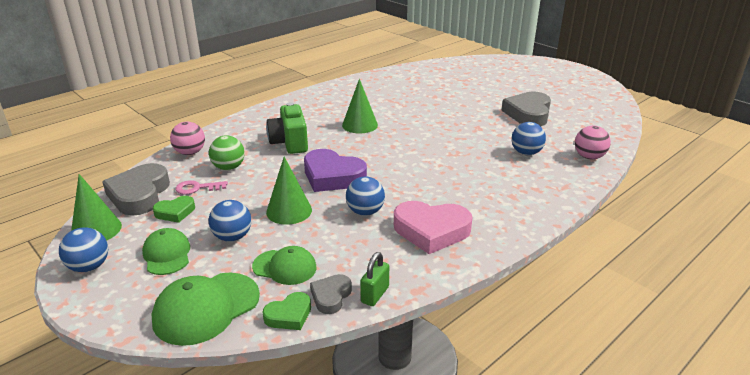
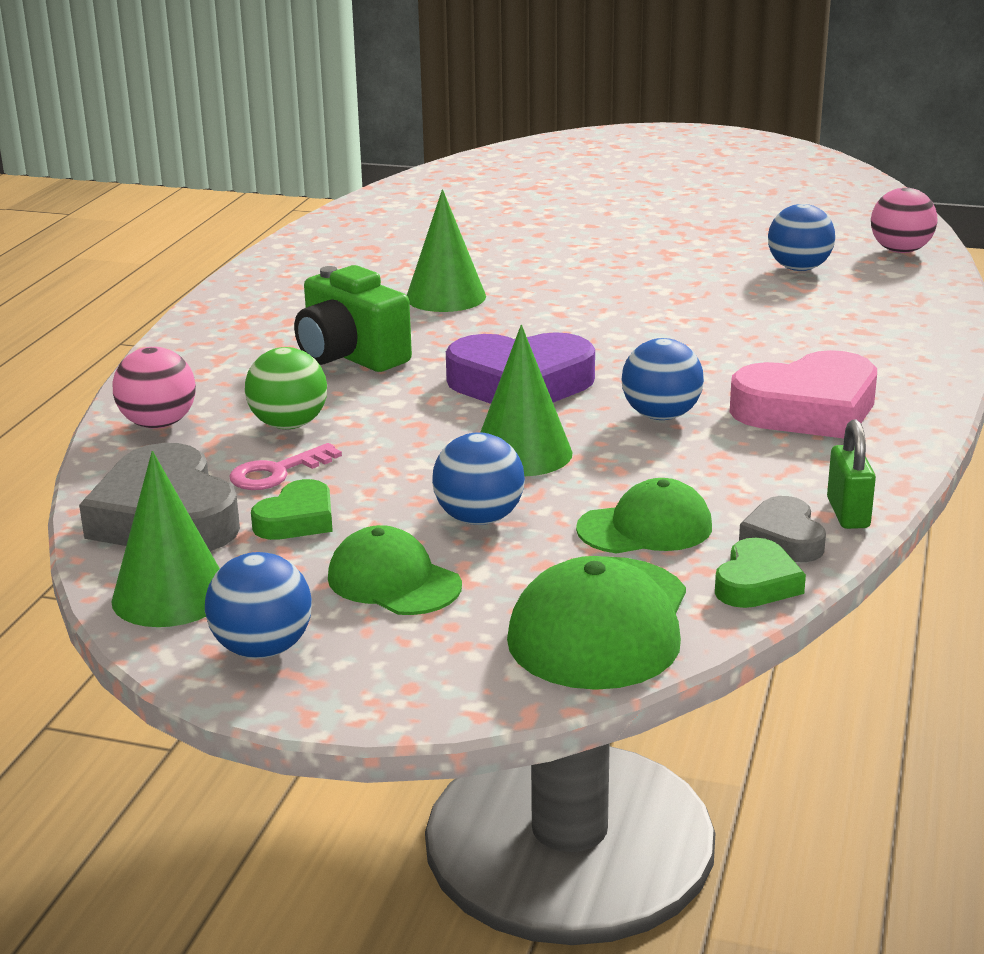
camera: 30 degrees left, 5 degrees down
grey heart [501,92,551,126] -> none

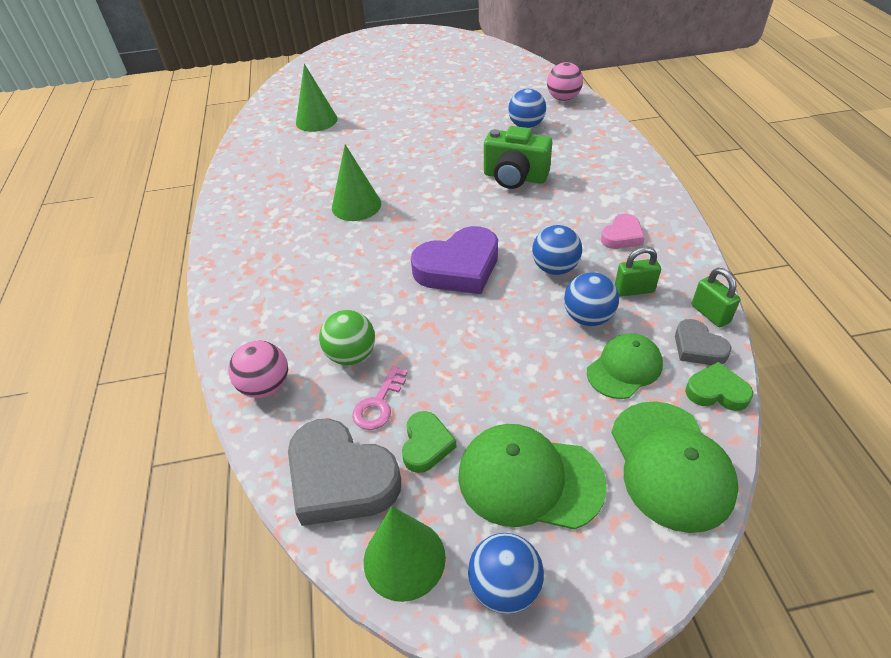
camera: 25 degrees left, 20 degrees up
green camera [294,265,412,372] -> green camera moved to [484,126,552,189]
green cap [328,525,462,615] -> green cap [458,424,607,530], size x1.53
blue ball [432,432,525,525] -> blue ball moved to [564,272,619,326]
green cone [481,325,573,476] -> green cone moved to [296,64,338,132]
green heart [715,538,806,608] -> green heart turned 75 degrees counterclockwise [685,362,753,411]
pink heart [730,350,877,438] -> pink heart [601,214,645,249], size x0.54
none -> green padlock [615,247,661,297]

